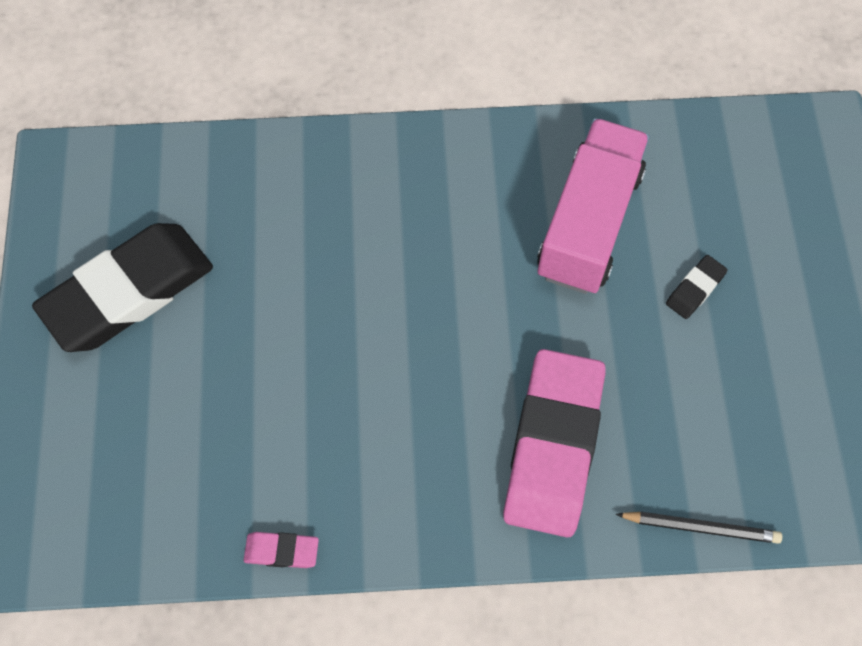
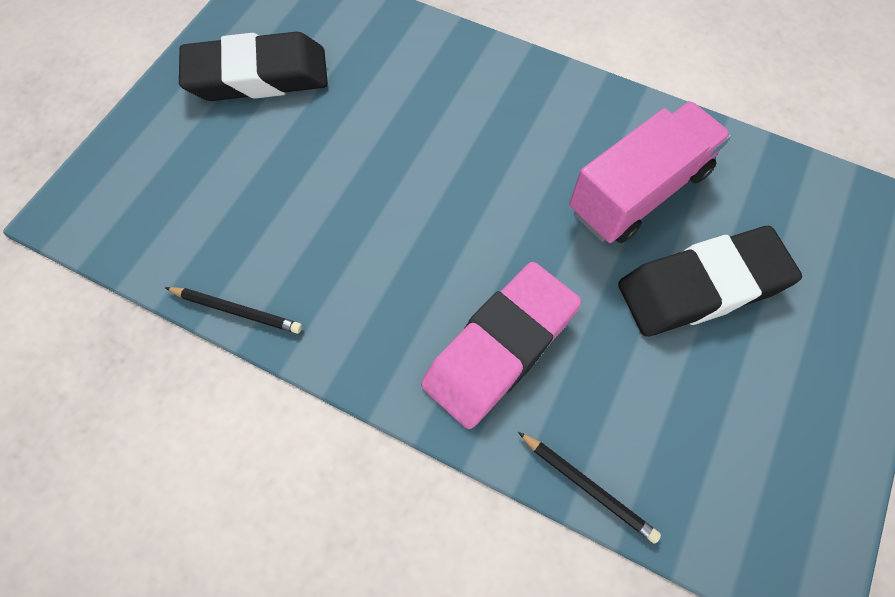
camera: 30 degrees right, 0 degrees up
pink eraser [244,532,319,568] -> black pencil [165,287,302,334]
black eraser [666,255,728,319] -> black eraser [618,226,802,337], size x2.48

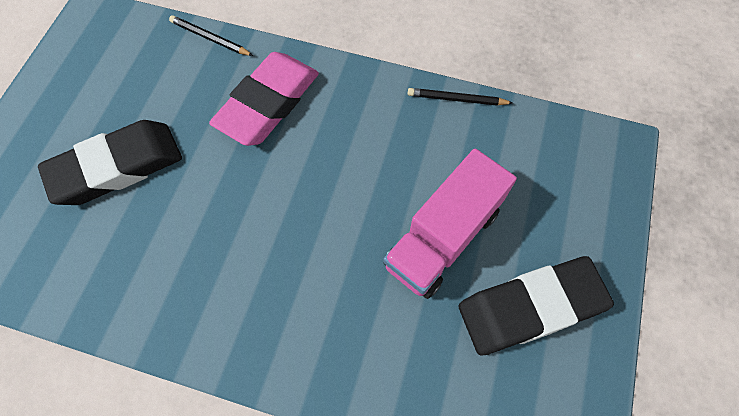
camera: 170 degrees right, 0 degrees up
pink truck [569,101,731,243] -> pink truck moved to [383,149,517,299]

